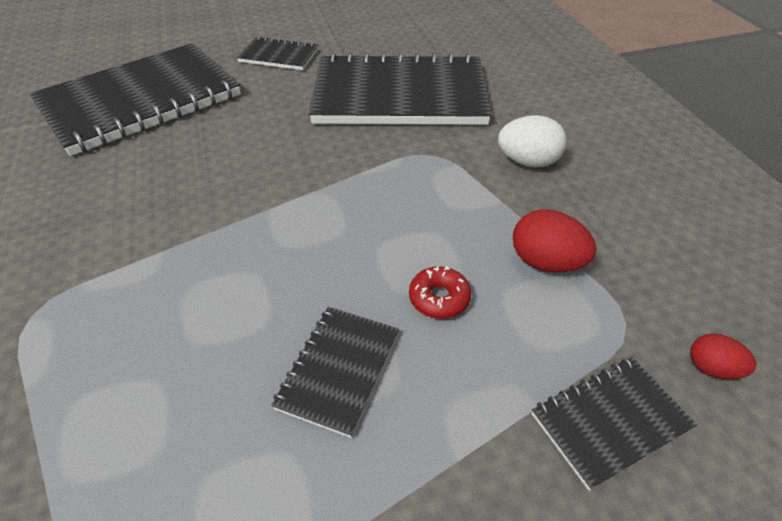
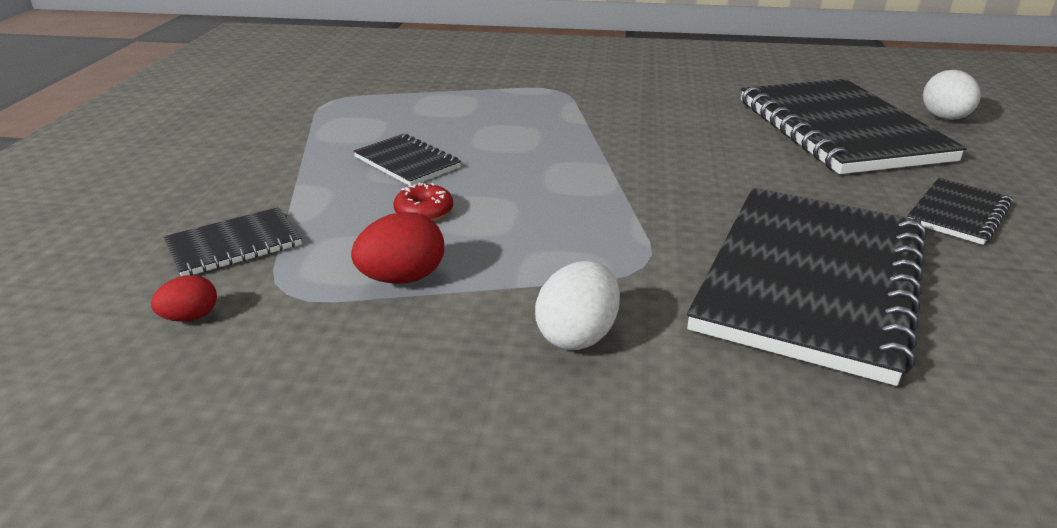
camera: 115 degrees right, 15 degrees down
black notebook [532,357,697,491] -> black notebook turned 60 degrees clockwise [164,207,302,276]
none -> white egg [923,70,981,120]

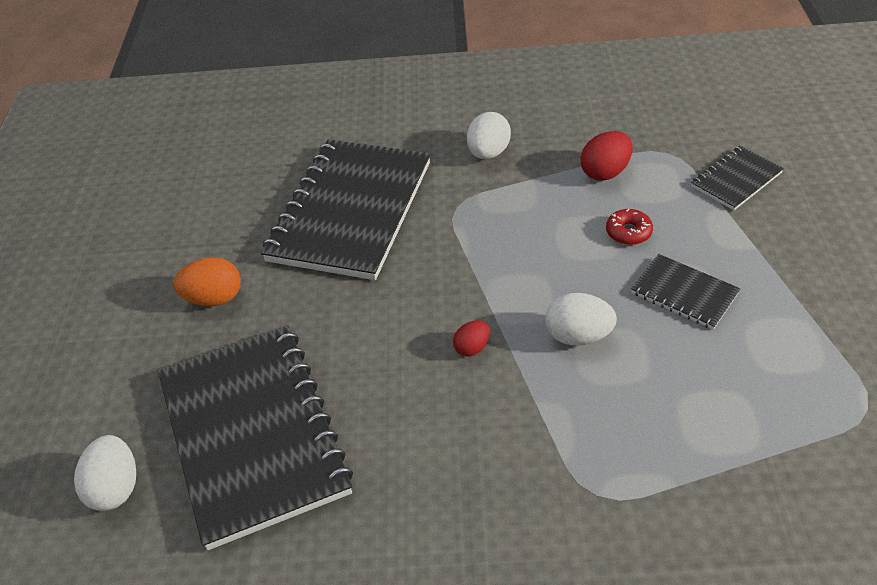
camera: 175 degrees right, 15 degrees up
red egg [151,275,217,322] -> red egg moved to [453,320,490,356]
black notebook [907,178,1013,245] -> orange egg [174,257,241,306]
none -> white egg [545,293,617,345]

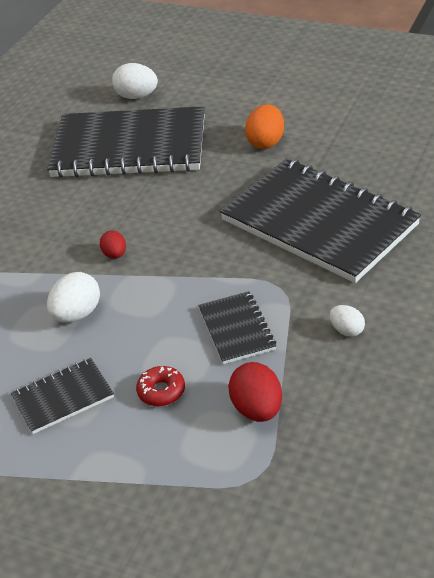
camera: 115 degrees right, 5 degrees down
white egg [467,112,511,159] -> white egg [329,305,365,337], size x0.60
black notebook [691,146,784,210] -> black notebook moved to [198,291,276,364]

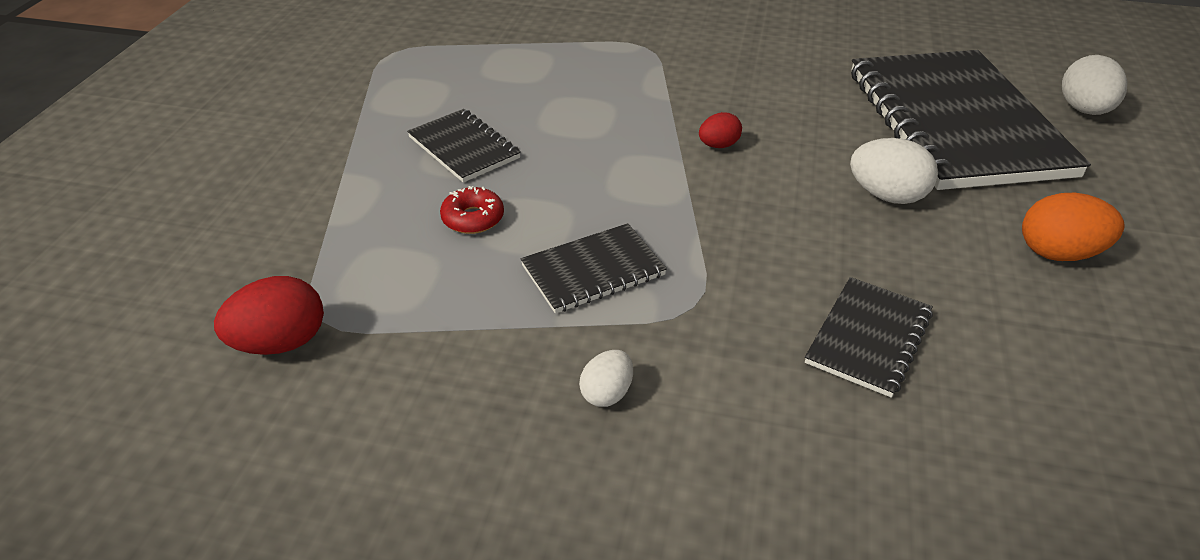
camera: 75 degrees right, 0 degrees up
white egg [47,272,100,323] -> white egg moved to [850,138,938,204]
black notebook [220,158,421,283] -> black notebook [805,277,933,398], size x0.45
red egg [228,362,282,422] -> red egg moved to [214,276,324,355]

